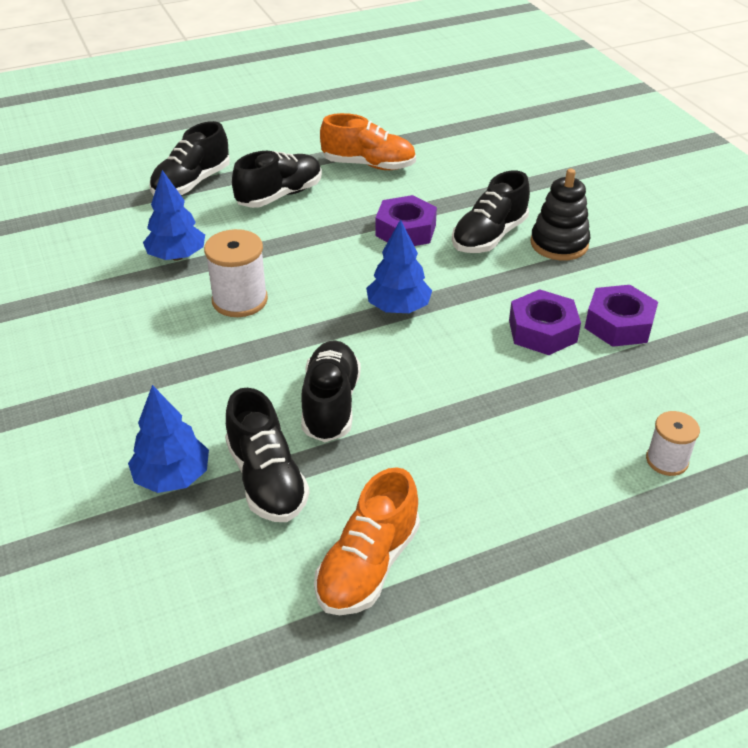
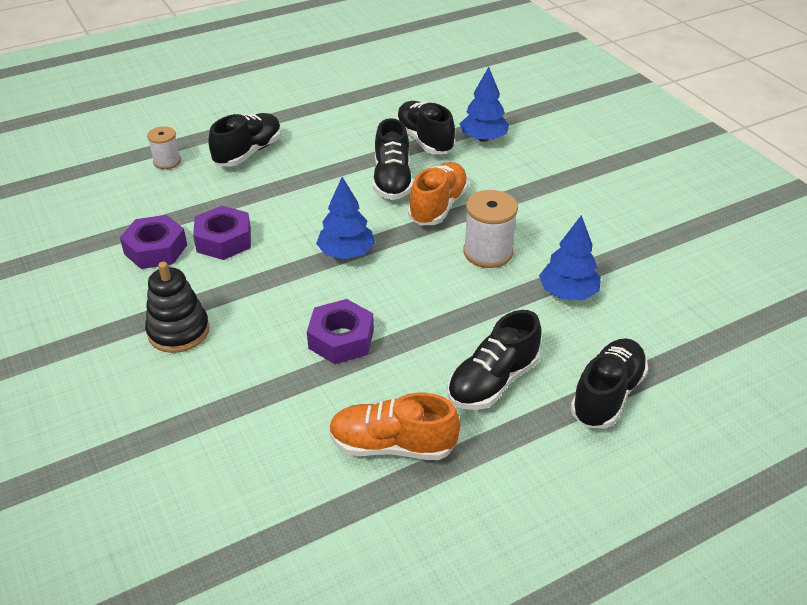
camera: 175 degrees right, 0 degrees up
orange shoe [314,467,420,615] -> orange shoe moved to [408,162,469,225]
black shoe [452,171,530,253] -> black shoe moved to [208,113,282,167]

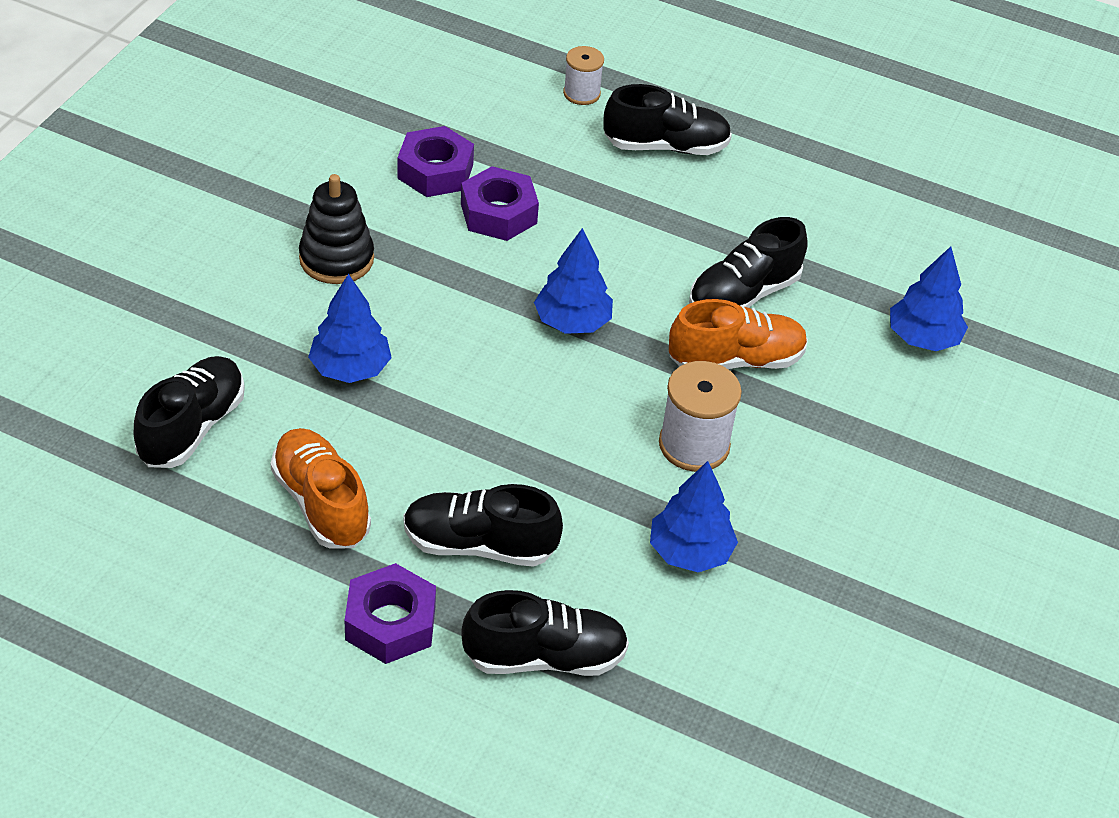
camera: 50 degrees right, 5 degrees up
purple nut [307,299,374,364] -> purple nut moved to [345,563,436,664]
black shoe [396,101,455,154] -> black shoe moved to [134,356,245,468]
none -> blue tree [308,274,392,383]

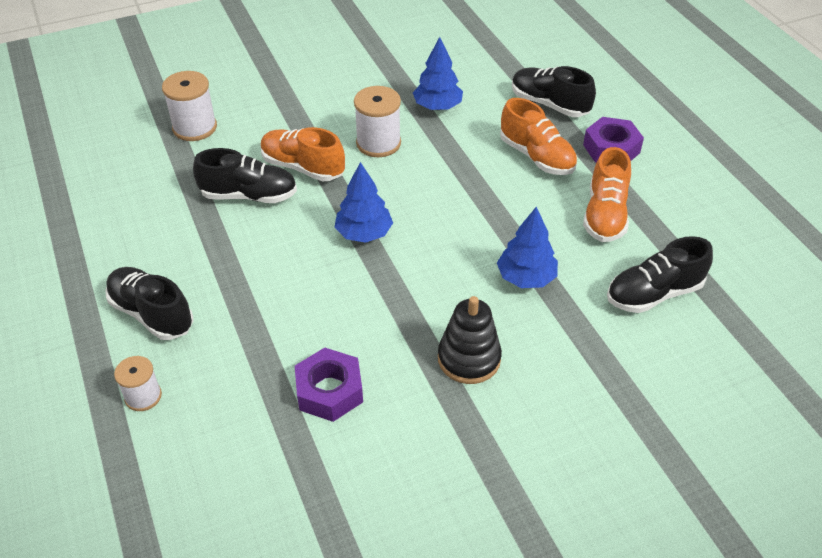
camera: 135 degrees left, 0 degrees up
black shoe [403,484,563,567] -> orange shoe [500,98,577,175]
purple nut [461,166,539,241] -> none
blue tree [890,247,968,351] -> white spool [162,71,217,141]

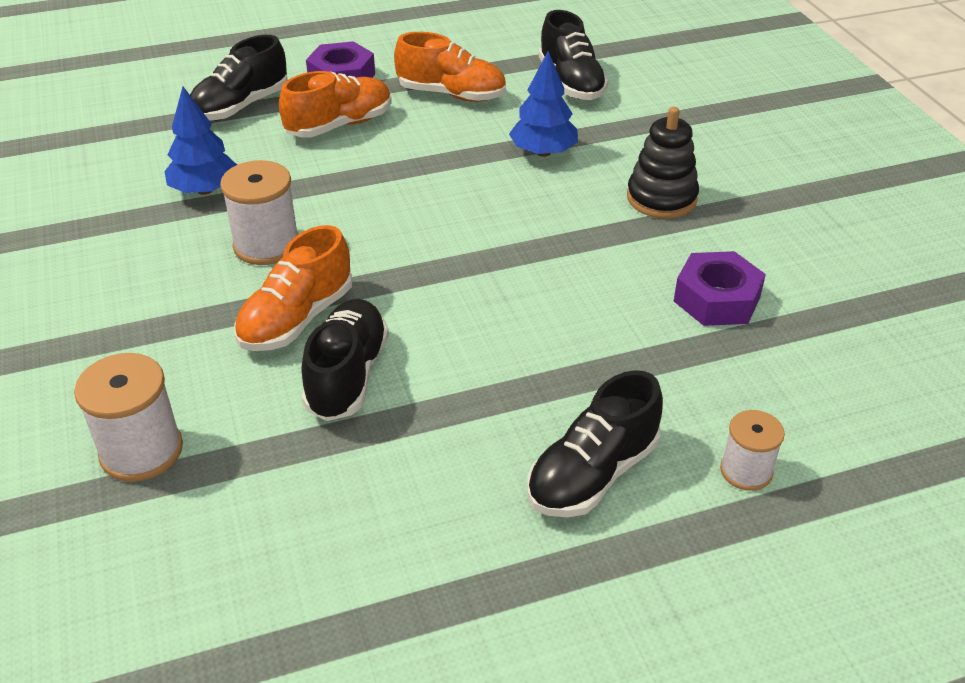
camera: 85 degrees left, 5 degrees down
blue tree [335,162,393,243] -> none

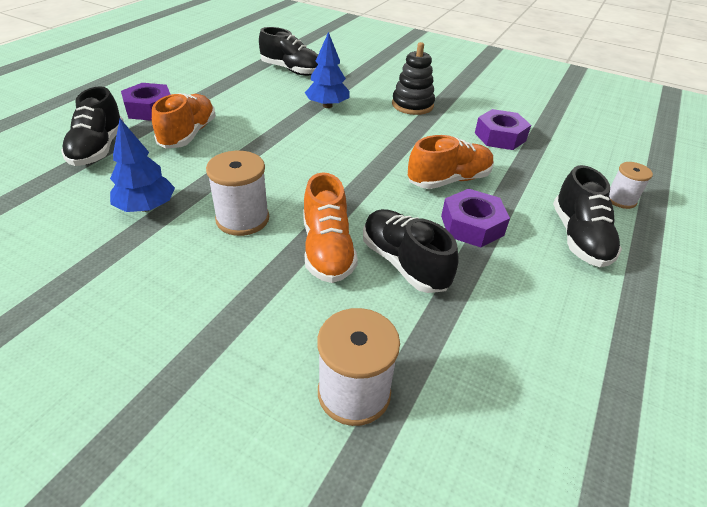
camera: 45 degrees left, 0 degrees up
orange shoe [394,32,506,102] -> orange shoe moved to [408,135,494,189]
none -> purple nut [441,189,510,247]

